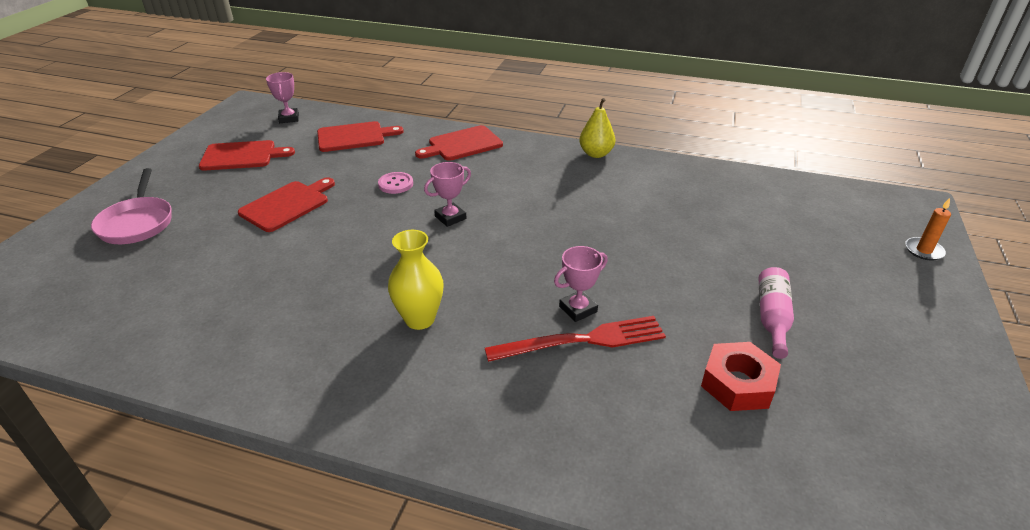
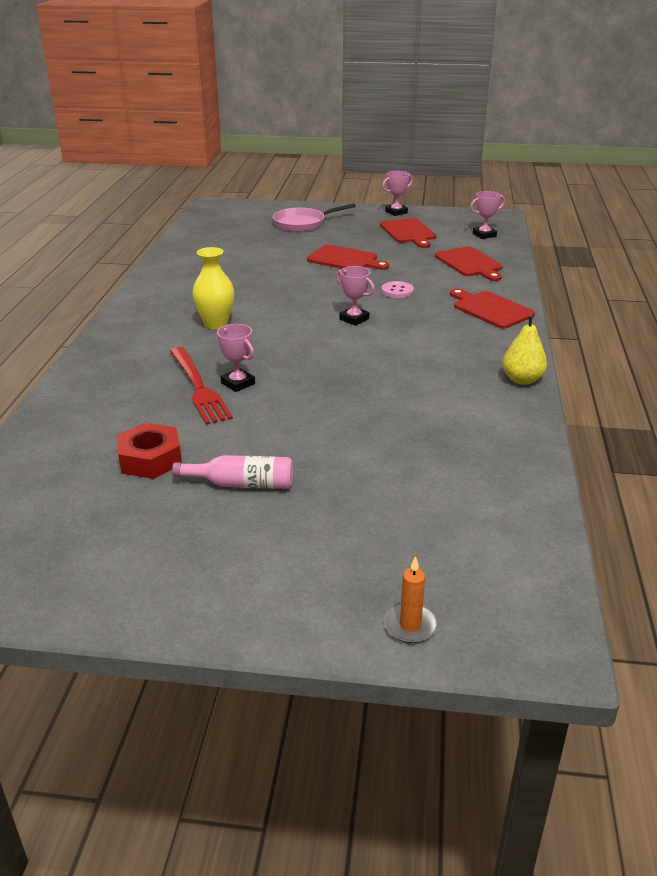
camera: 80 degrees right, 5 degrees down
none -> pink trophy [382,171,413,216]

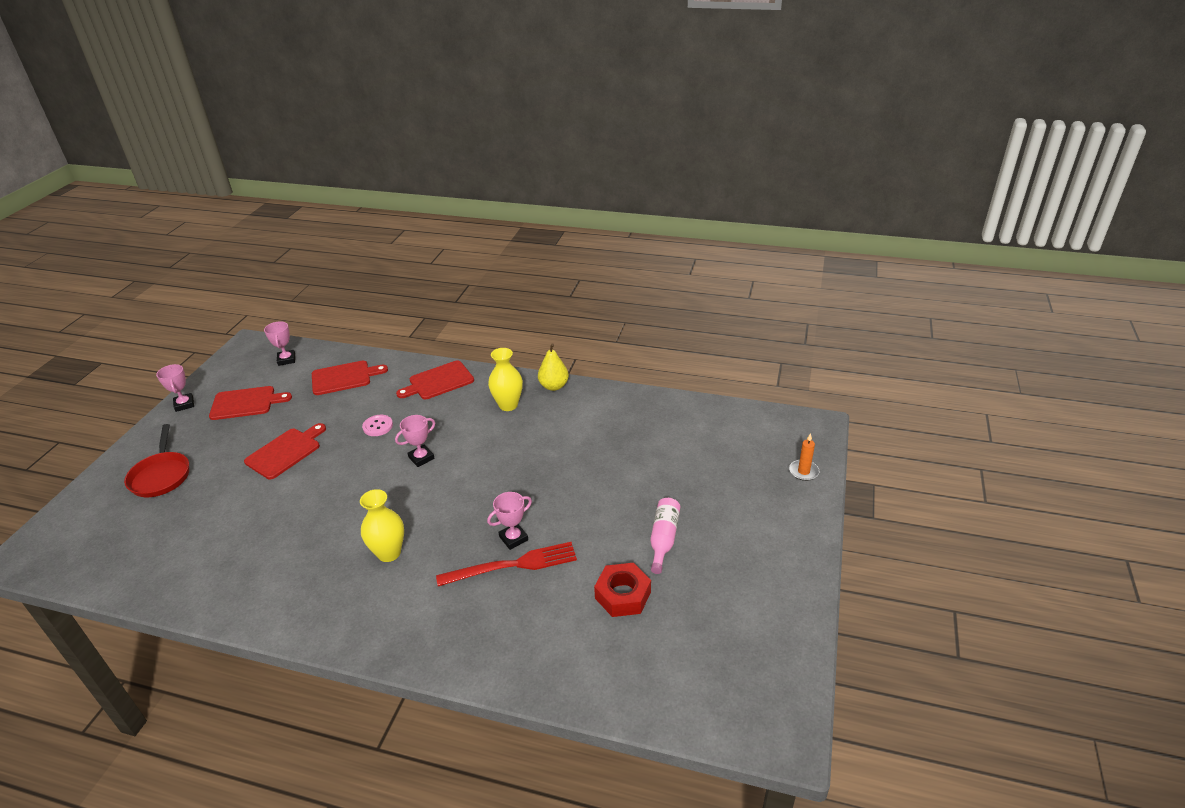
camera: 80 degrees left, 5 degrees up
pink pan [273,203,356,232] -> red pan [124,424,189,497]
none -> yellow vase [488,348,523,411]

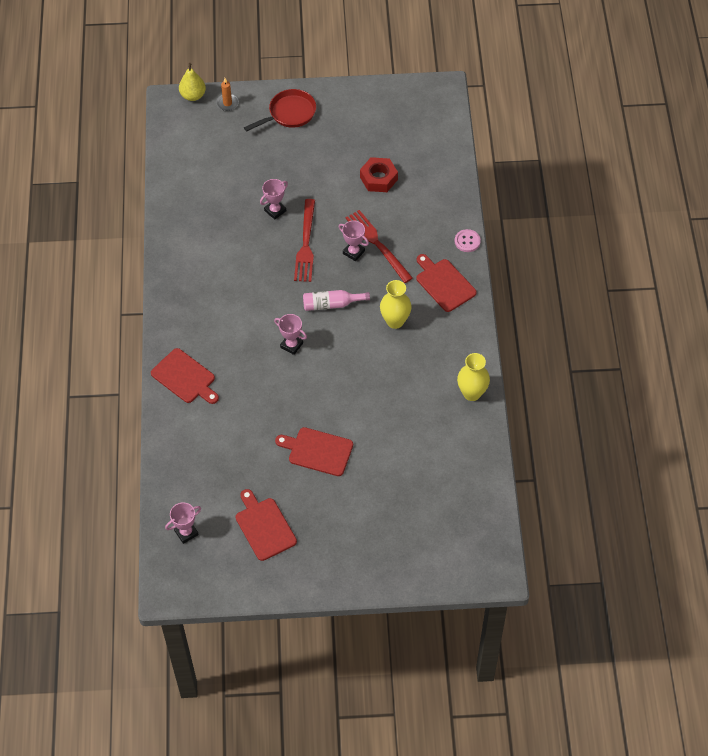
camera: 110 degrees left, 20 degrees up
red pan [124,424,189,497] -> red pan moved to [244,89,316,132]
pink trophy [156,364,194,412] -> pink trophy moved to [260,179,288,220]
red cutting board [312,361,388,395] -> red cutting board moved to [416,254,477,312]
pink button [362,415,393,436] -> pink button moved to [455,229,481,252]
yellow vase [488,348,523,411] -> yellow vase moved to [457,353,490,401]
yellow pear [538,343,569,391] -> yellow pear moved to [179,63,206,101]
pink bottle [650,498,680,574] -> pink bottle moved to [303,290,370,311]
none -> red fork [294,199,315,282]

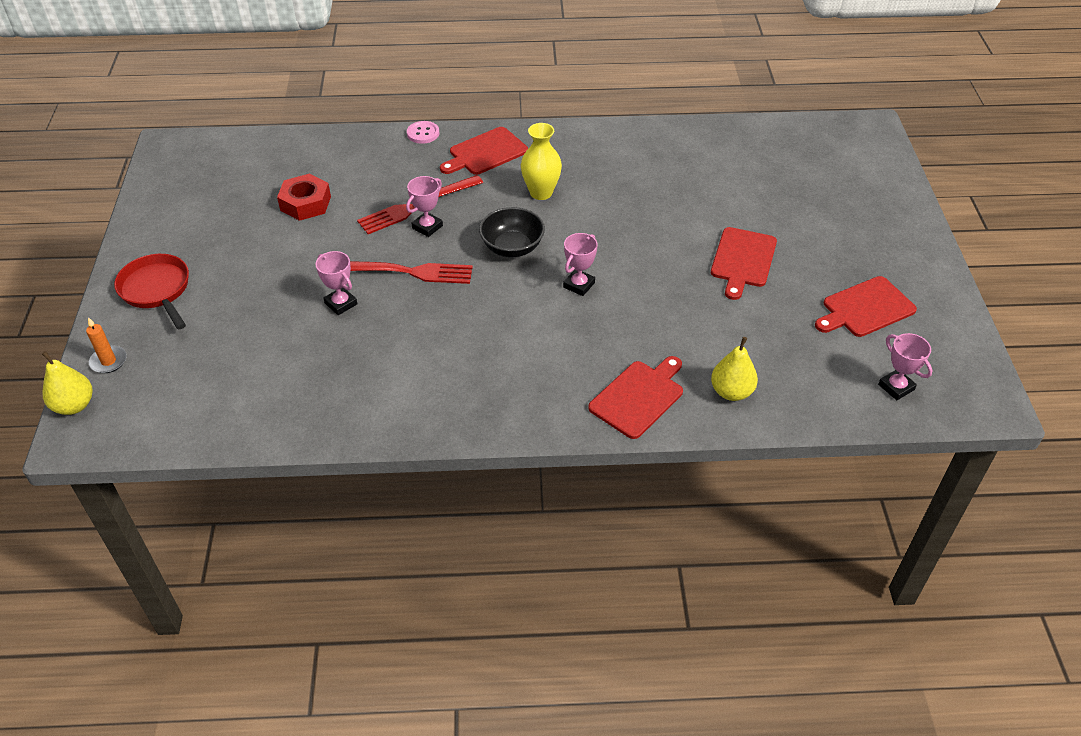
camera: 90 degrees left, 10 degrees down
pink bottle [303,290,370,311] -> black bowl [479,207,545,257]
yellow vase [457,353,490,401] -> none
none -> yellow pear [711,337,758,401]

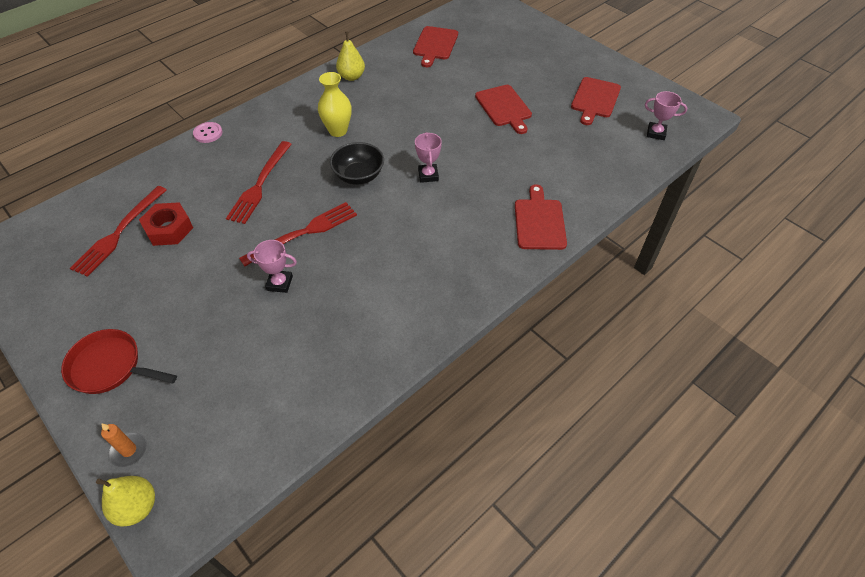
camera: 40 degrees left, 5 degrees up
pink trophy [406,176,443,237] -> none
red cutting board [440,127,528,175] -> red cutting board moved to [413,26,458,67]
yellow pear [711,337,758,401] -> yellow pear moved to [336,32,365,81]
none -> red fork [70,186,167,277]

